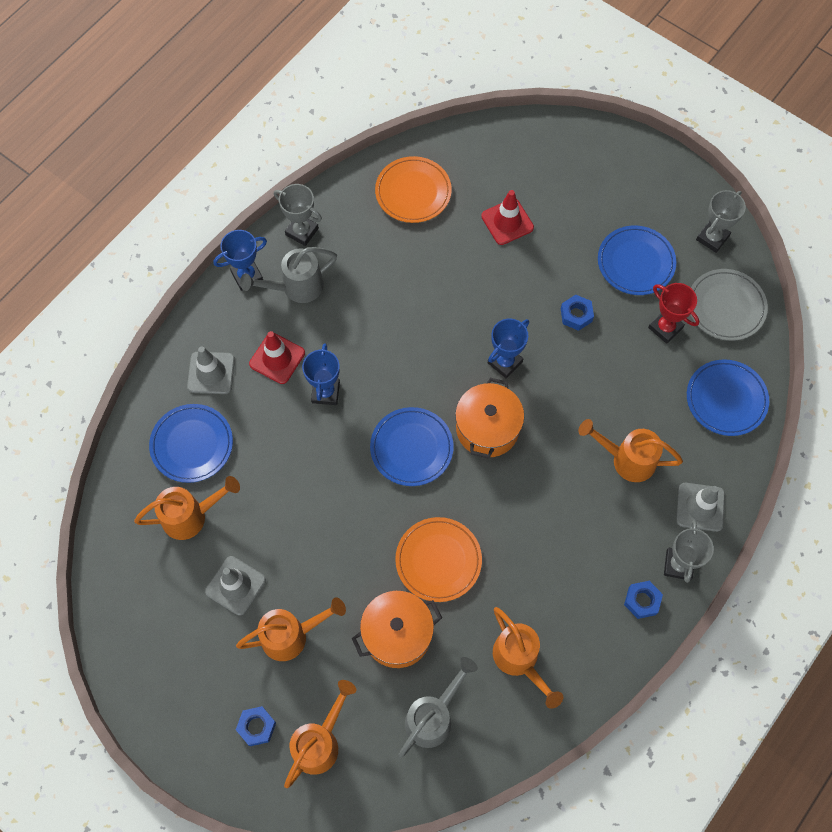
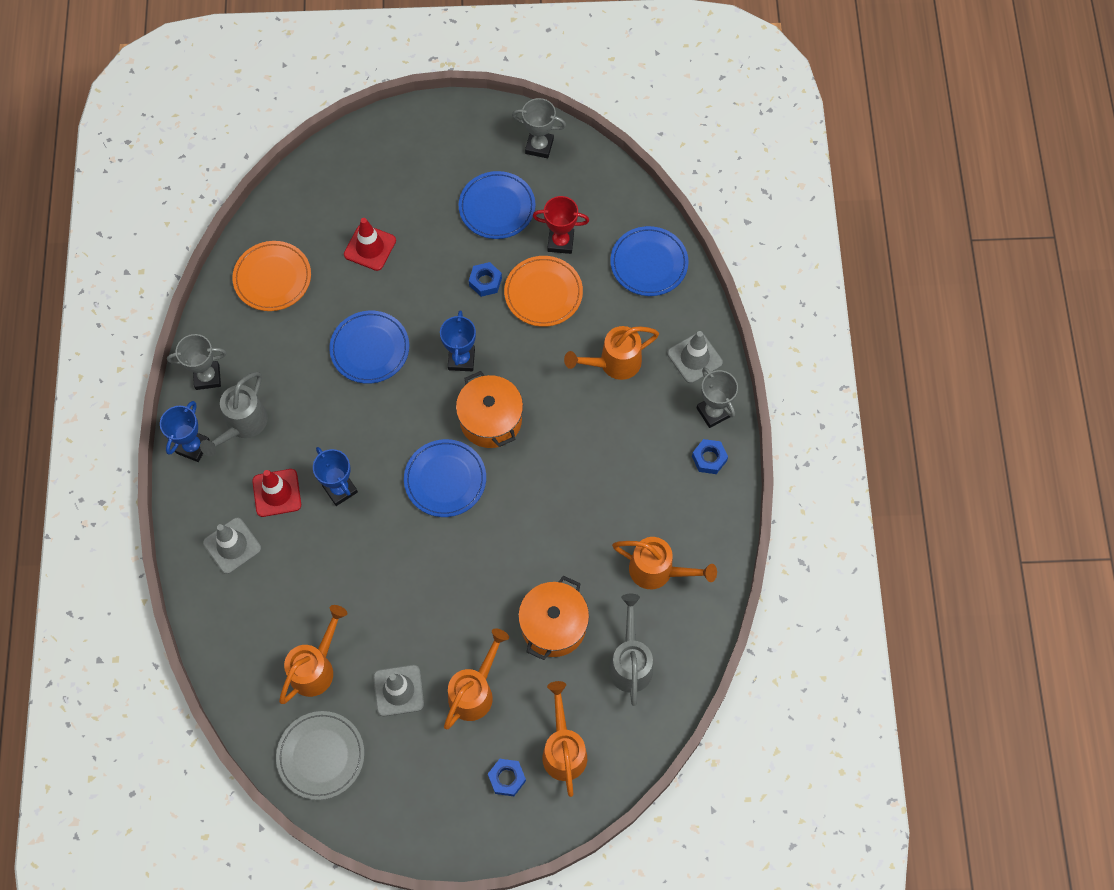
camera: 40 degrees left, 0 degrees up
blue plate [149,404,233,483] -> blue plate moved to [329,311,409,384]
orange plate [395,517,482,602] -> orange plate moved to [504,256,583,327]
grey plate [690,269,768,341] -> grey plate moved to [276,711,365,800]
grey trophy [696,190,746,253] -> grey trophy turned 75 degrees counterclockwise [512,98,566,158]

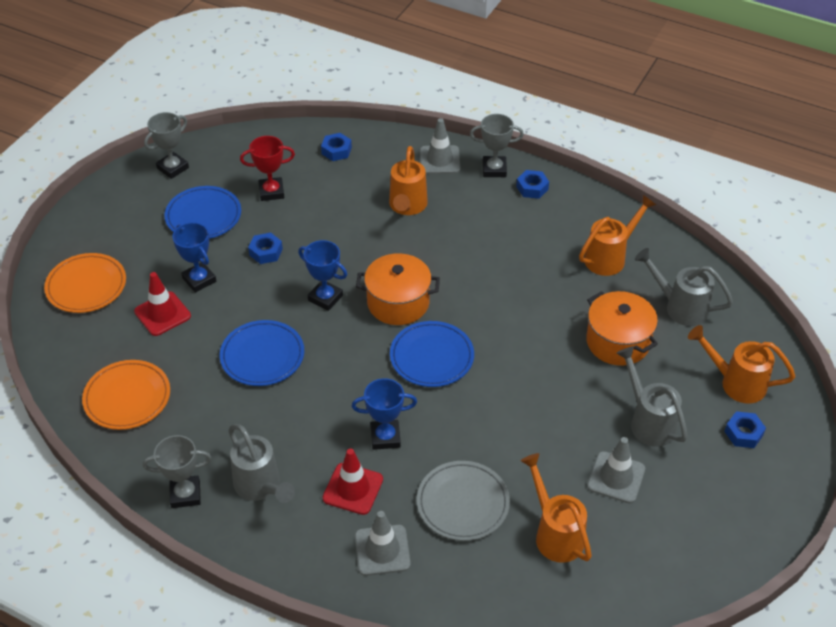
camera: 60 degrees left, 20 degrees down
blue trophy [160,401,210,462] -> blue trophy moved to [172,222,216,293]
grey trophy [167,334,226,390] -> grey trophy turned 60 degrees clockwise [143,435,212,508]
grey plate [276,711,365,800] -> grey plate moved to [417,461,510,541]
orange watering can [444,628,509,729] -> grey watering can [617,346,688,447]
orange plate [504,256,583,327] -> orange plate moved to [44,253,126,313]
red trophy [533,196,589,254] -> red trophy turned 45 degrees clockwise [240,136,295,201]
blue plate [610,226,689,296] -> blue nut [321,133,352,161]

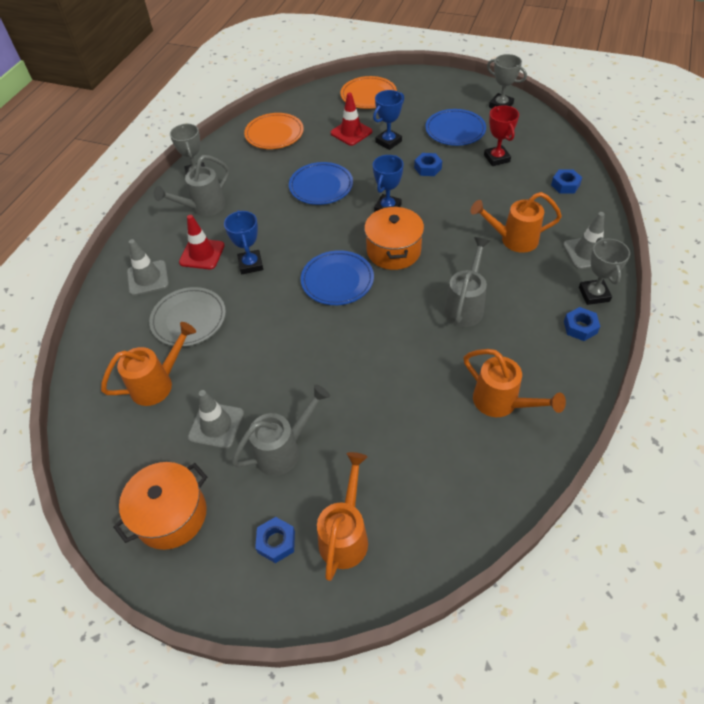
camera: 85 degrees right, 5 degrees up
orange pot [586,291,658,366] -> orange pot moved to [113,462,207,550]
grey watering can [635,248,733,326] -> grey watering can moved to [444,237,490,327]

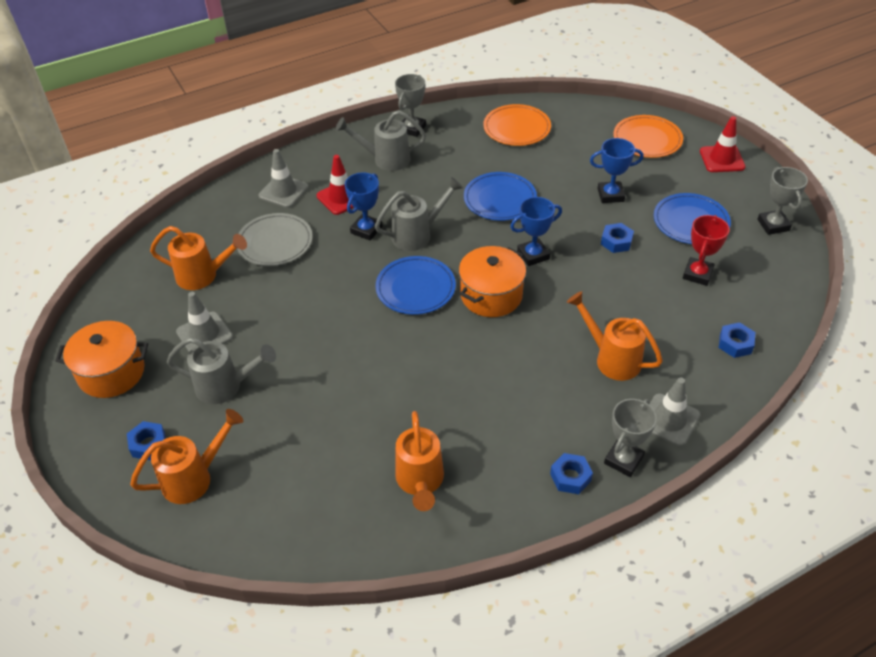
camera: 40 degrees right, 5 degrees down
red traffic cone [330,93,372,146] -> red traffic cone moved to [700,116,745,172]
grey watering can [444,237,490,327] -> grey watering can moved to [375,177,463,251]

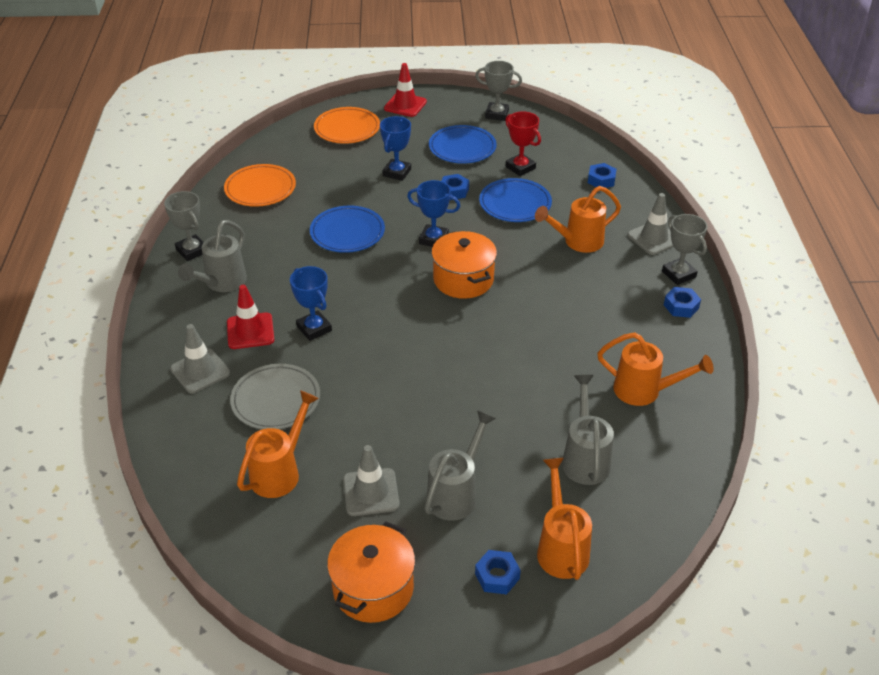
camera: 65 degrees left, 5 degrees down
grey watering can [375,177,463,251] -> grey watering can moved to [562,375,614,485]
blue plate [375,256,456,315] -> blue plate moved to [479,178,552,222]
blue trophy [510,197,562,266] -> blue trophy turned 75 degrees counterclockwise [407,180,460,247]

